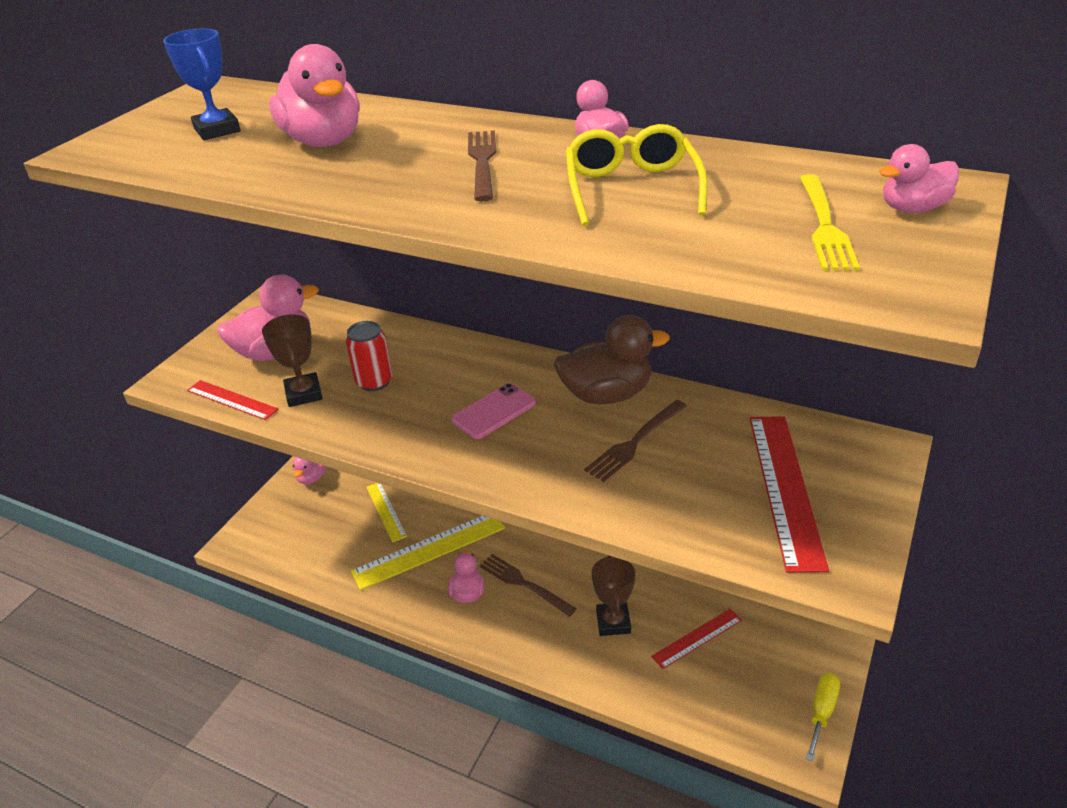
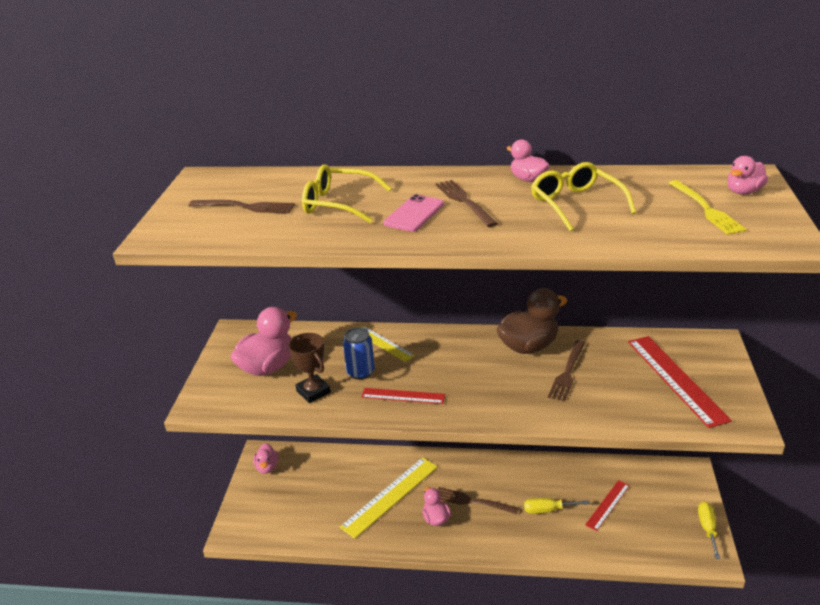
camera: 20 degrees left, 5 degrees down
blue trophy [163,28,241,140] -> brown fork [189,200,295,213]
red ruler [187,380,278,420] -> red ruler moved to [361,388,445,404]
pink duck [269,44,360,147] -> yellow glasses [302,164,392,223]
red can [346,321,393,391] -> blue can [343,327,375,380]
yellow ruler [367,483,407,542] -> yellow ruler moved to [360,326,415,362]
pink phone [451,383,536,439] -> pink phone moved to [383,194,444,232]
brown trophy [592,555,635,636] -> yellow screwdriver [524,498,590,514]

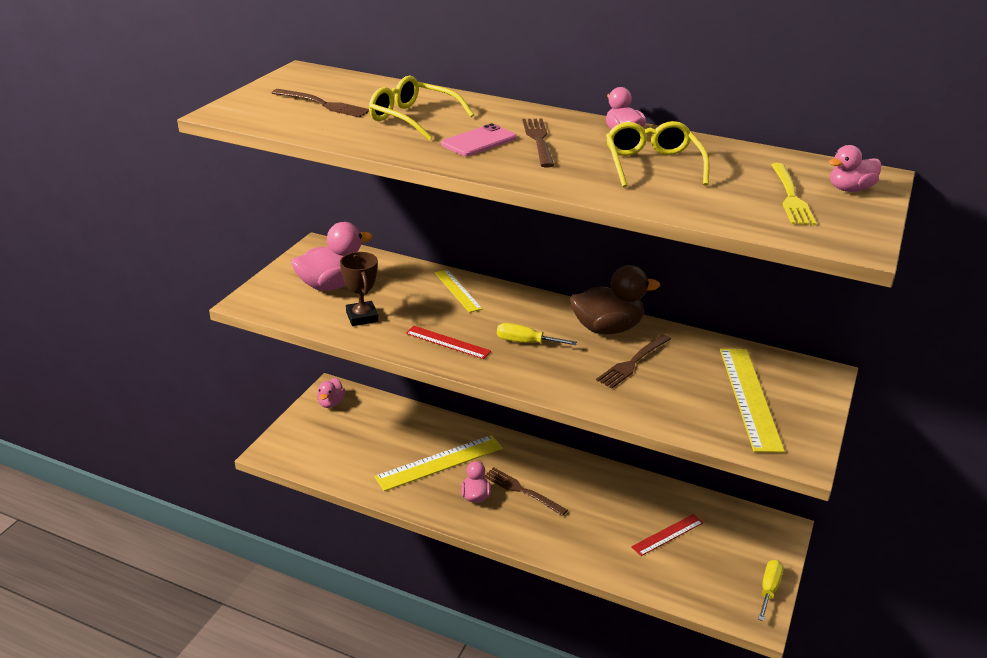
camera: 15 degrees right, 0 degrees up
blue can [343,327,375,380] -> none
yellow screwdriver [524,498,590,514] -> yellow screwdriver moved to [497,323,577,345]
red ruler [628,336,732,428] -> yellow ruler [720,349,785,453]

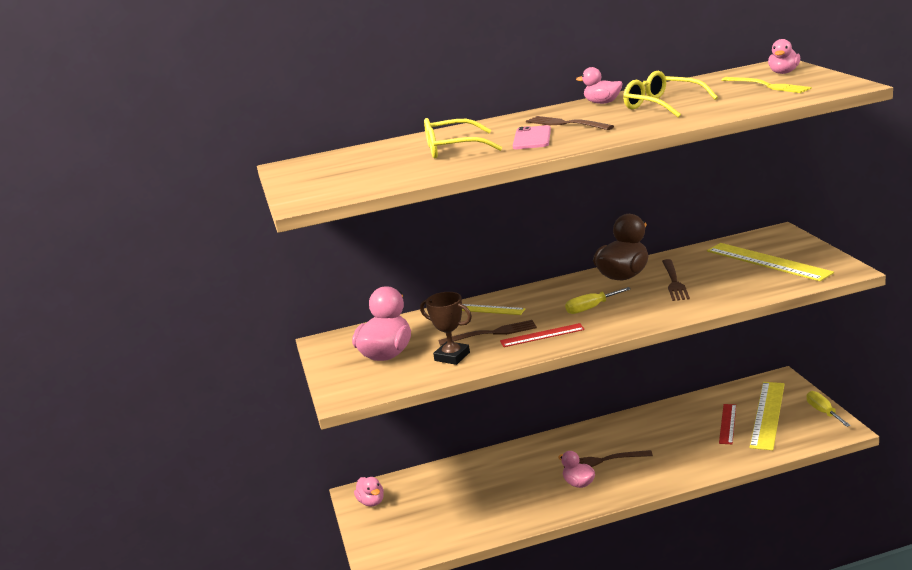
camera: 35 degrees left, 10 degrees down
brown fork [272,89,369,118] -> brown fork moved to [438,320,537,346]
yellow ruler [374,435,503,491] -> yellow ruler moved to [750,382,785,450]

